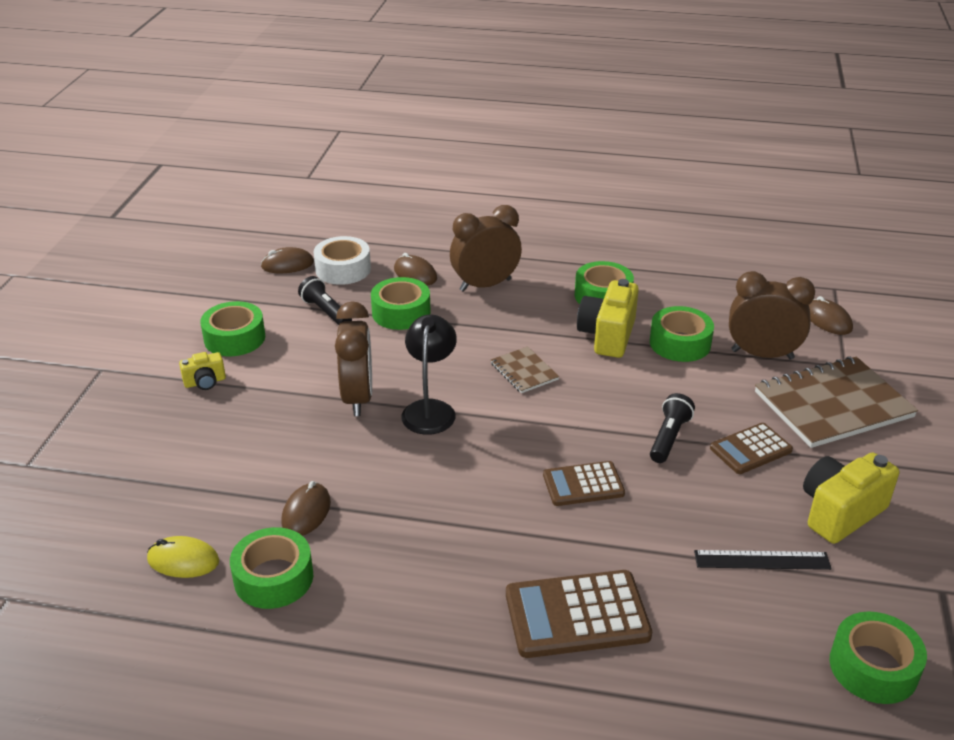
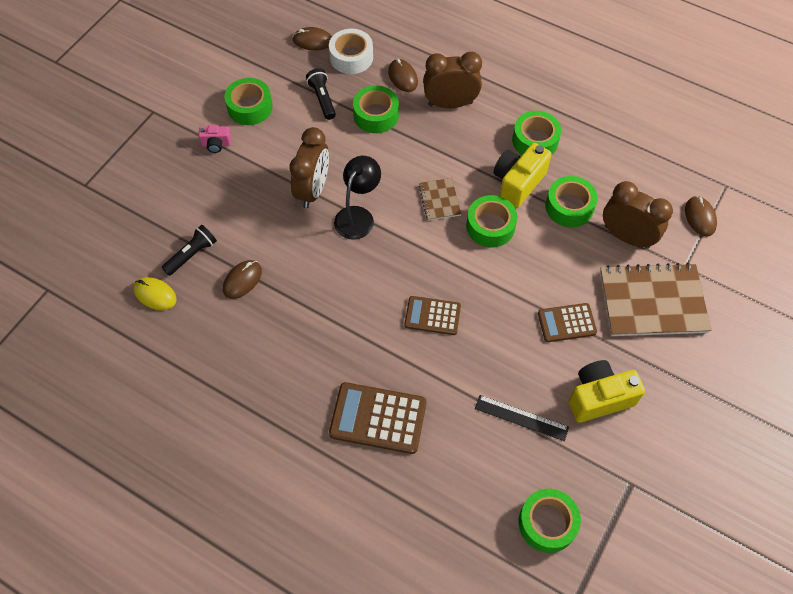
camera: 20 degrees right, 25 degrees up
yellow camera [179,352,226,390] -> pink camera [198,125,232,153]
green tape [230,527,313,609] -> green tape moved to [466,195,517,247]
black flashlight [650,393,695,463] -> black flashlight moved to [161,225,217,276]

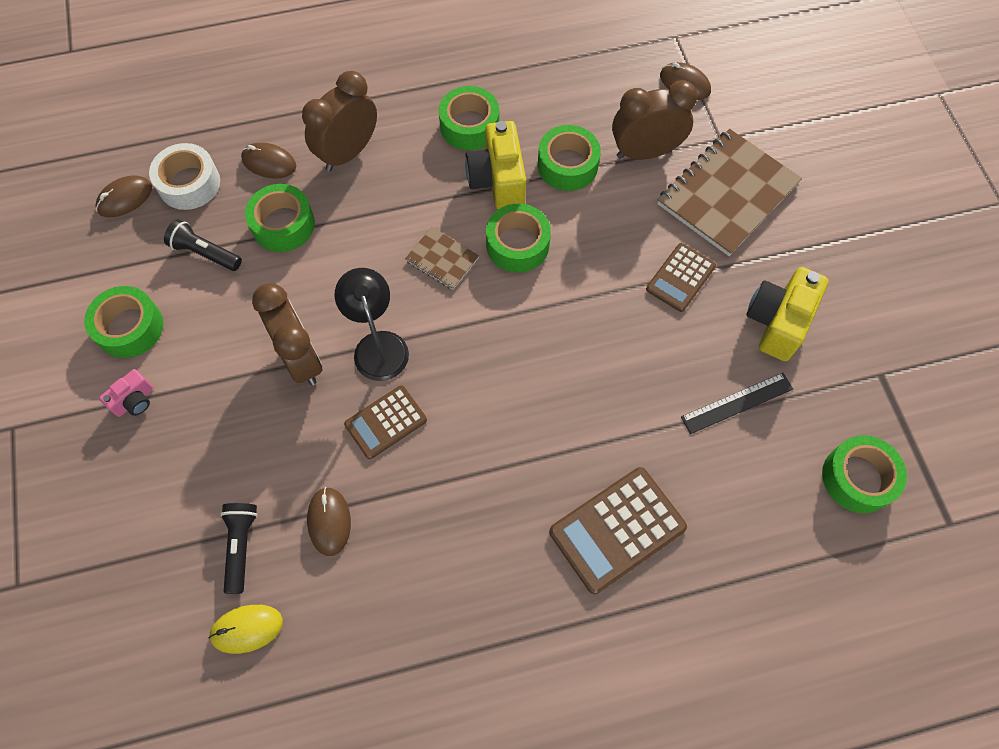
camera: 45 degrees left, 5 degrees up
brown calculator [405,296,461,335] -> brown calculator moved to [344,385,427,459]

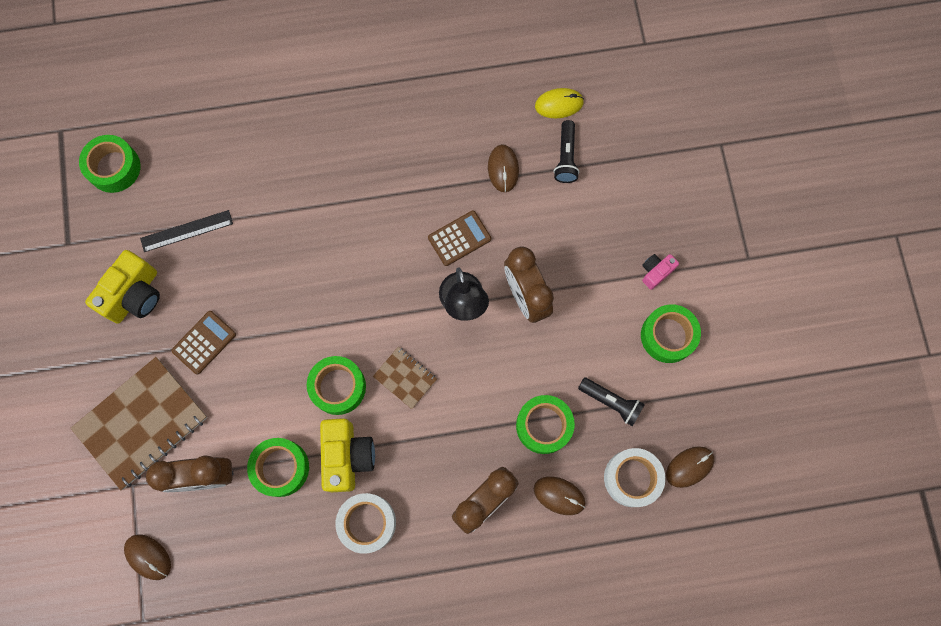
camera: 175 degrees left, 10 degrees up
green tape [439,86,499,150] -> white tape [335,493,396,554]
brown calculator [549,467,687,594] -> none

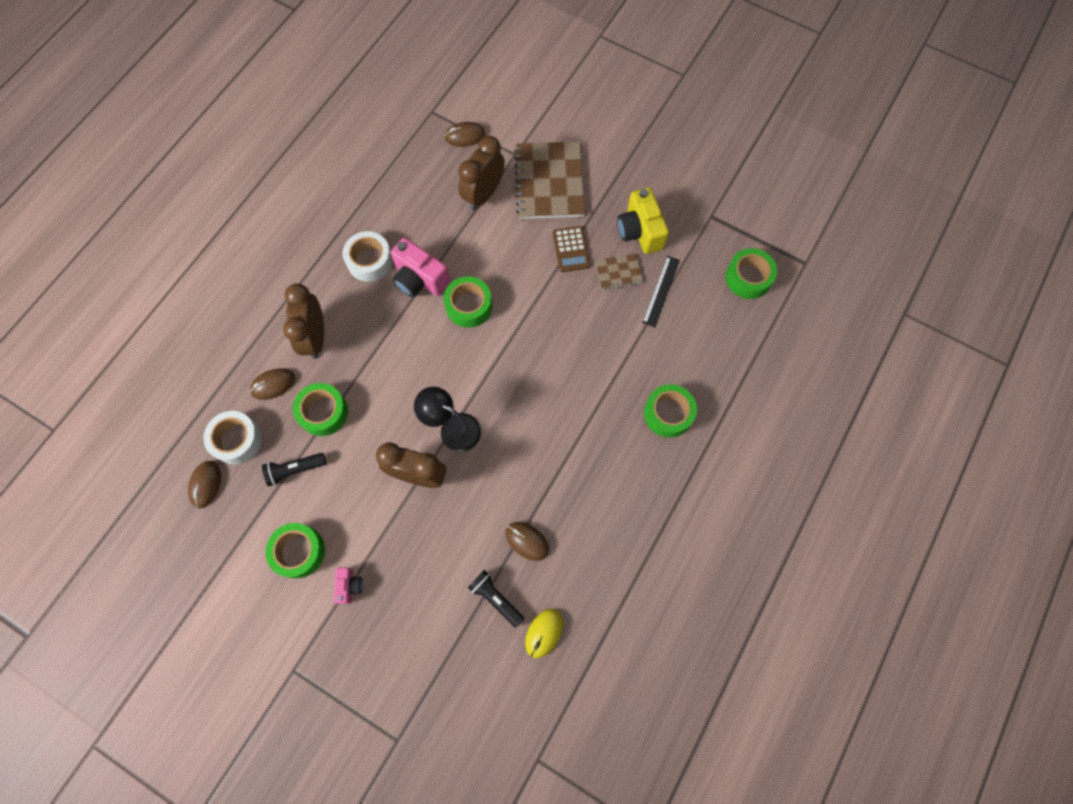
camera: 130 degrees right, 5 degrees down
green tape [247,438,309,497] -> green tape moved to [644,384,697,438]
yellow camera [320,418,375,492] -> pink camera [391,238,450,297]
brown notebook [373,347,437,409] -> brown notebook moved to [595,253,644,290]
brown calculator [428,211,491,266] -> none

